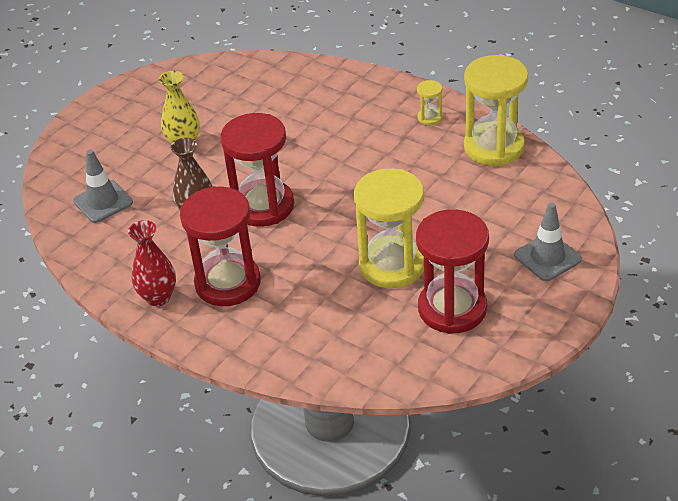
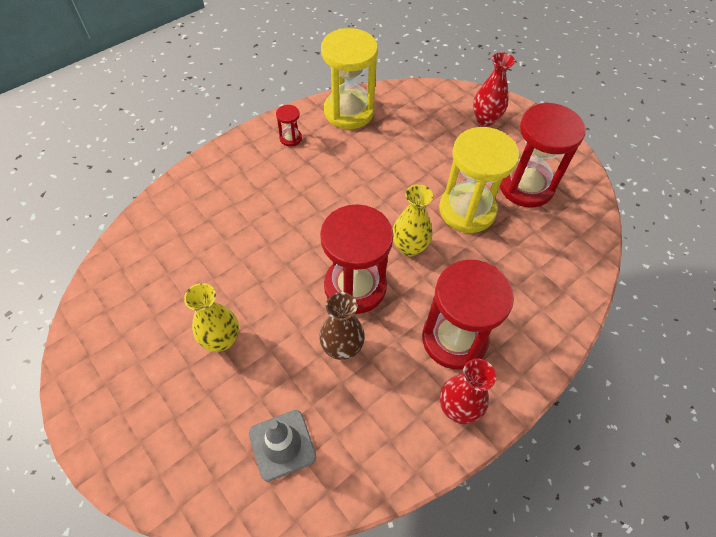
camera: 80 degrees left, 15 degrees up
yellow hourglass [417,80,443,125] -> red hourglass [276,105,302,147]
grey traffic cone [514,203,582,281] -> red vase [473,52,515,126]
none -> yellow vase [393,184,433,257]

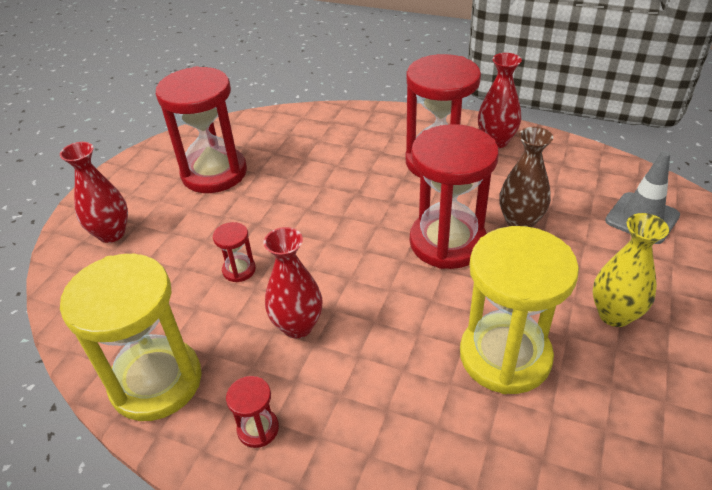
camera: 115 degrees left, 15 degrees down
yellow vase [393,184,433,257] -> none
yellow hourglass [439,127,519,233] -> yellow hourglass moved to [460,226,579,394]
none -> red hourglass [213,222,256,282]
none -> red vase [264,227,322,338]

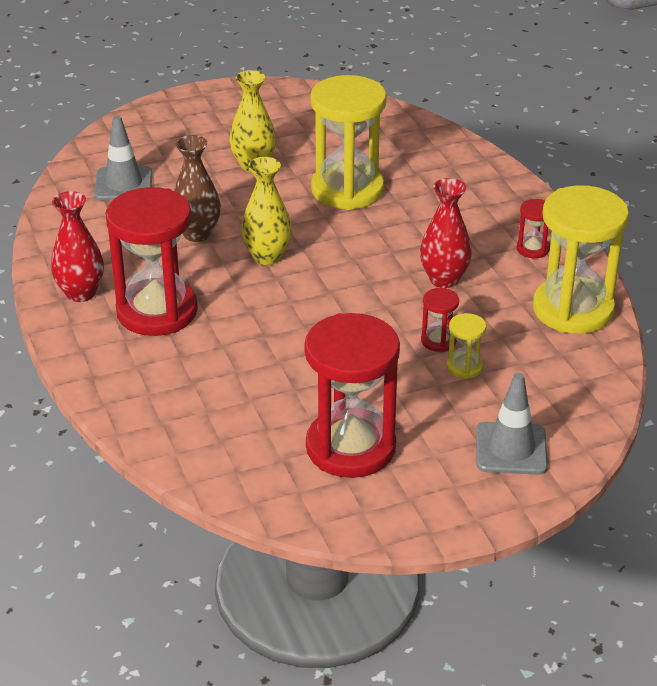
camera: 135 degrees left, 5 degrees down
red vase [60,142,128,243] -> grey traffic cone [476,373,548,475]
red hourglass [410,124,499,269] -> yellow vase [241,157,292,265]
none -> yellow hourglass [447,313,486,379]

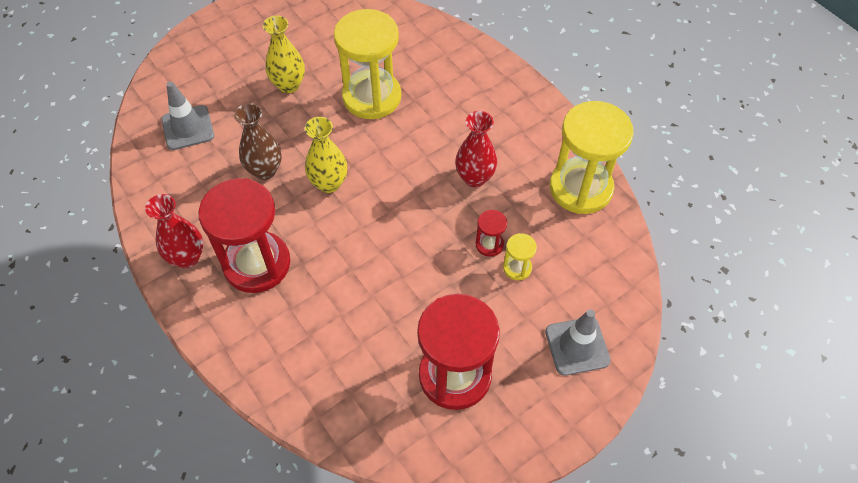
camera: 15 degrees left, 20 degrees up
red hourglass [517,199,550,258] -> none

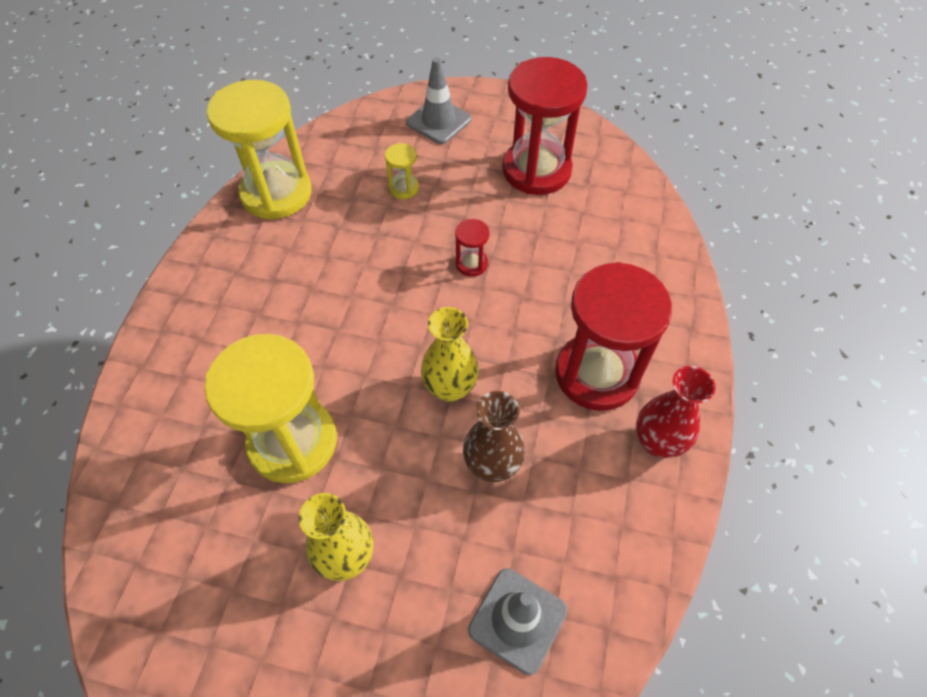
camera: 130 degrees left, 0 degrees up
red vase [455,111,497,187] -> none
red hourglass [475,210,507,257] -> red hourglass moved to [455,219,490,277]

